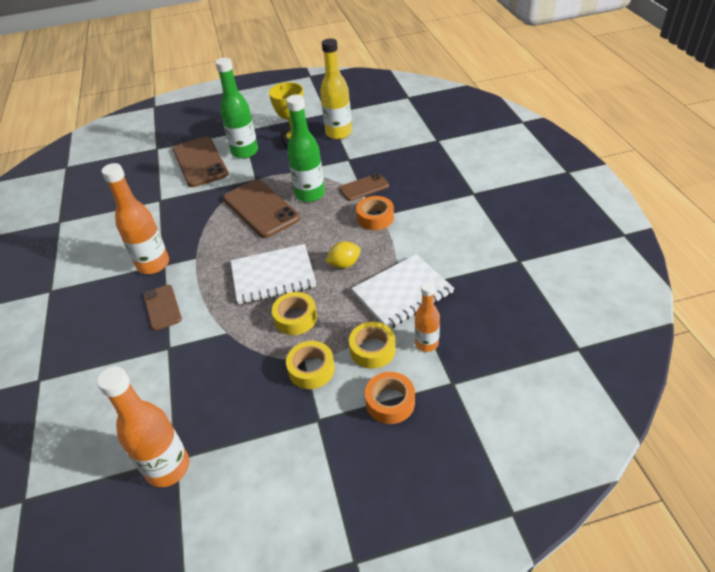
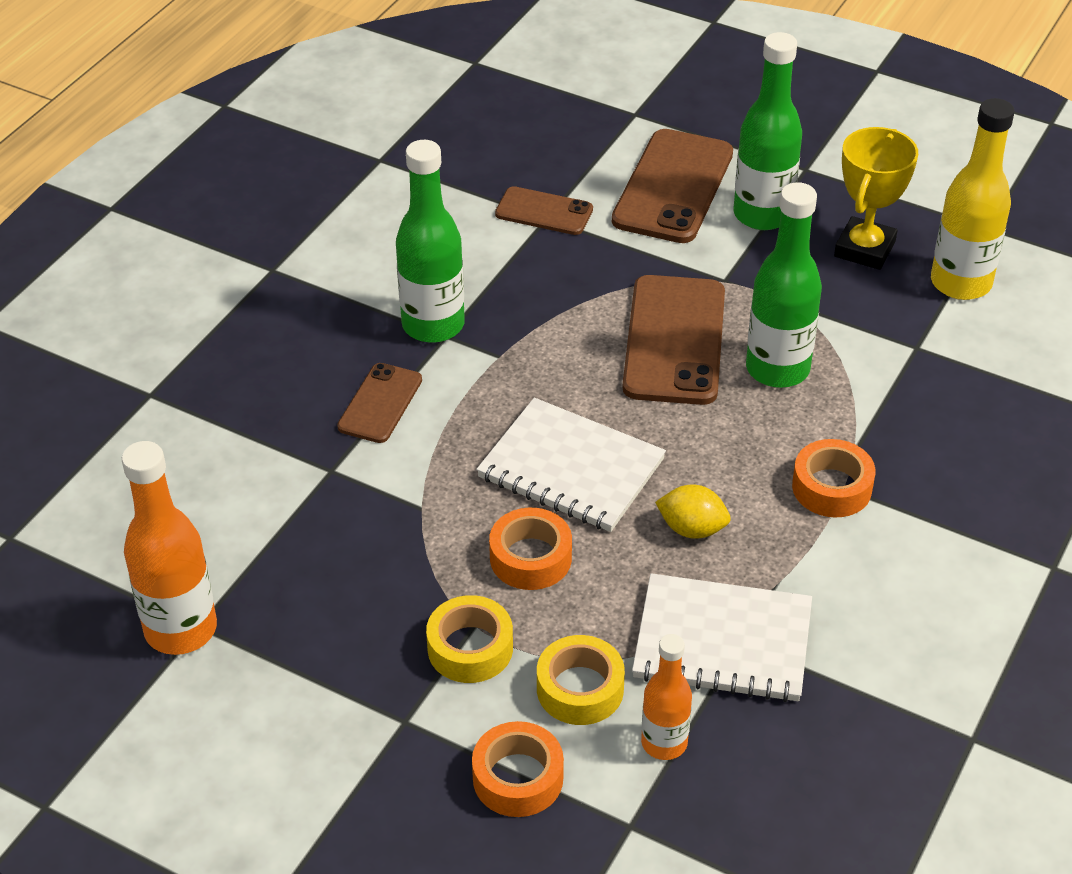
camera: 40 degrees right, 0 degrees up
orange bottle [101,163,169,274] -> green bottle [396,140,465,343]
yellow tape [272,292,317,335] -> orange tape [489,508,572,590]
brown phone [339,173,389,201] -> brown phone moved to [495,186,593,235]

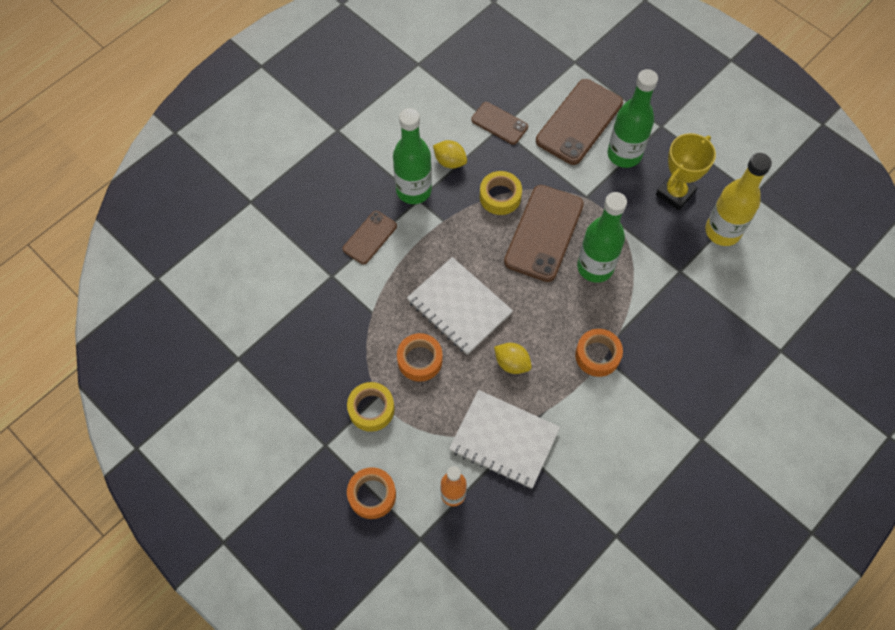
camera: 15 degrees right, 20 degrees up
orange bottle [122,441,217,655] -> none
yellow tape [537,635,625,725] -> yellow tape moved to [480,171,522,215]
none -> yellow lemon [433,140,467,169]

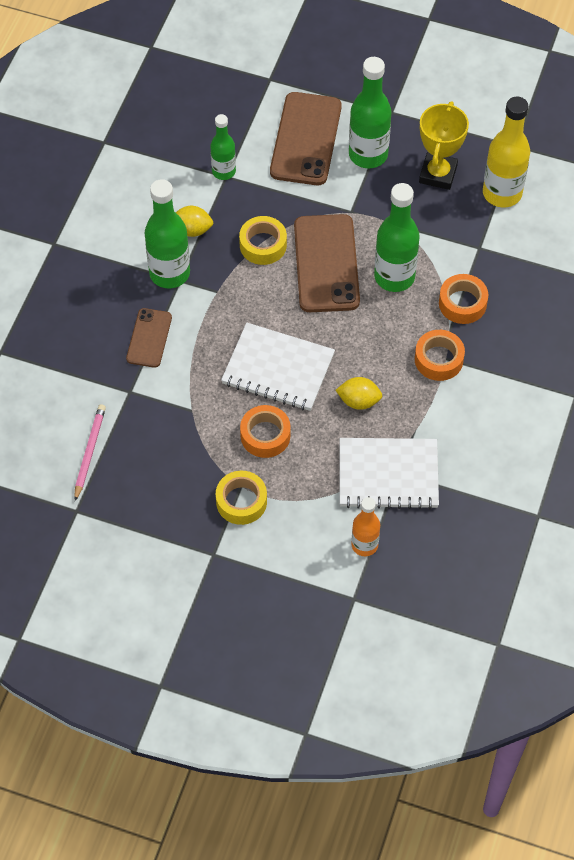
camera: 25 degrees left, 5 degrees down
orange tape [347,467,396,519] -> orange tape moved to [439,274,488,324]
brown phone [471,102,528,145] -> green bottle [210,114,236,180]
none -> pink pencil [74,404,106,501]

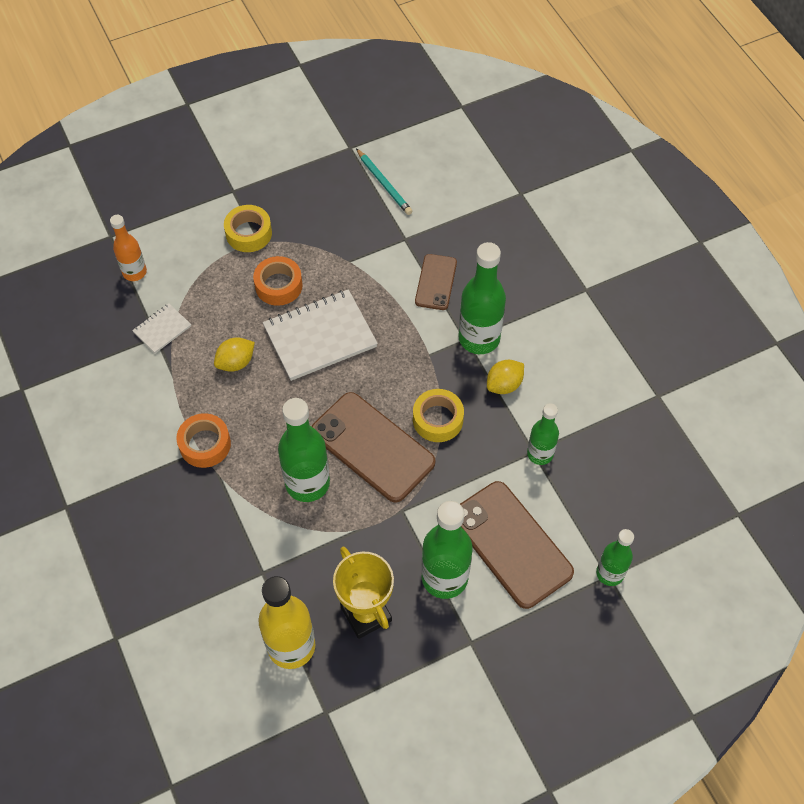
camera: 135 degrees right, 0 degrees up
pink pencil [74,404,106,501] -> turquoise pencil [356,148,413,215]
brown phone [126,308,172,368] -> brown phone turned 45 degrees clockwise [415,254,457,310]
white notebook [340,438,439,509] -> white notebook [132,303,191,353], size x0.50
orange tape [439,274,488,324] -> none
none -> green bottle [596,529,634,586]

